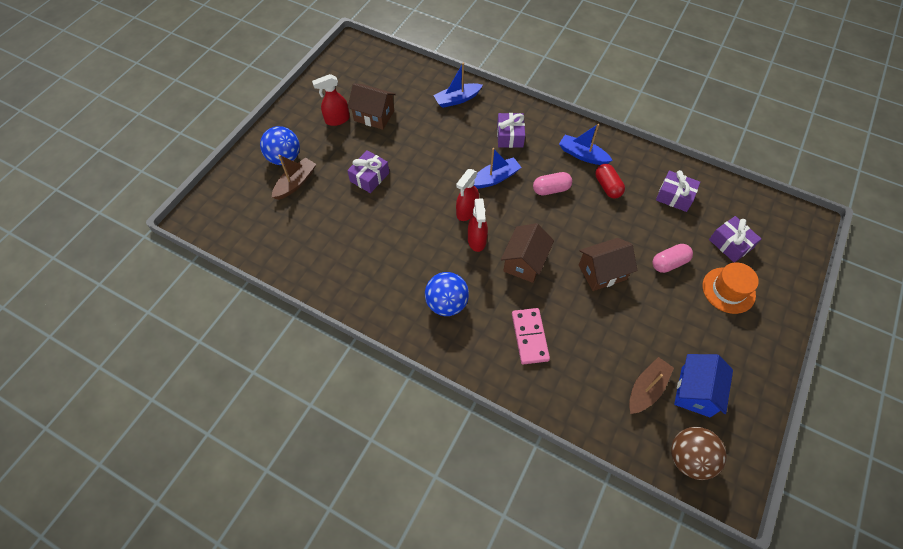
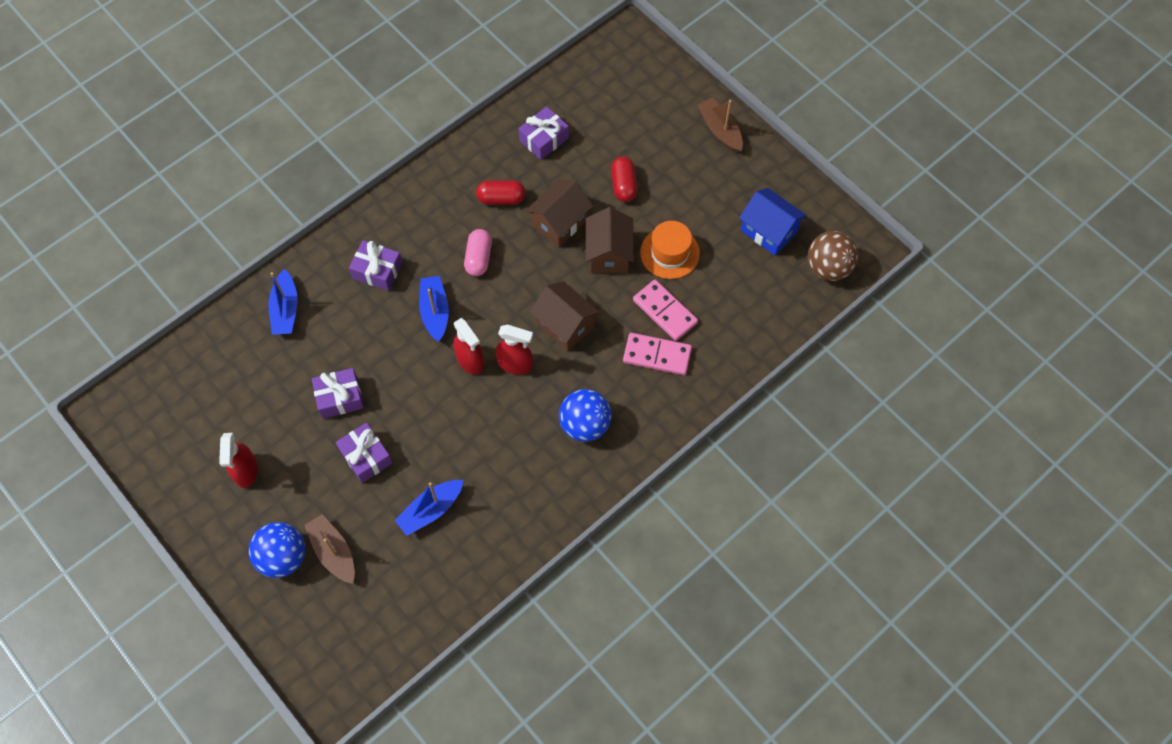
camera: 70 degrees left, 5 degrees up
brown house [348,83,396,130] -> brown house moved to [526,179,593,247]
blue boat [559,124,613,165] -> blue boat moved to [394,480,464,536]
brown boat [629,357,674,414] -> brown boat moved to [697,98,743,153]
pink capsule [652,244,693,273] -> red capsule [611,157,638,202]
orange hat [703,263,759,314] -> orange hat moved to [640,221,700,279]
purple gift [709,216,761,263] -> purple gift moved to [312,368,364,419]
none -> pink domino [633,280,698,341]

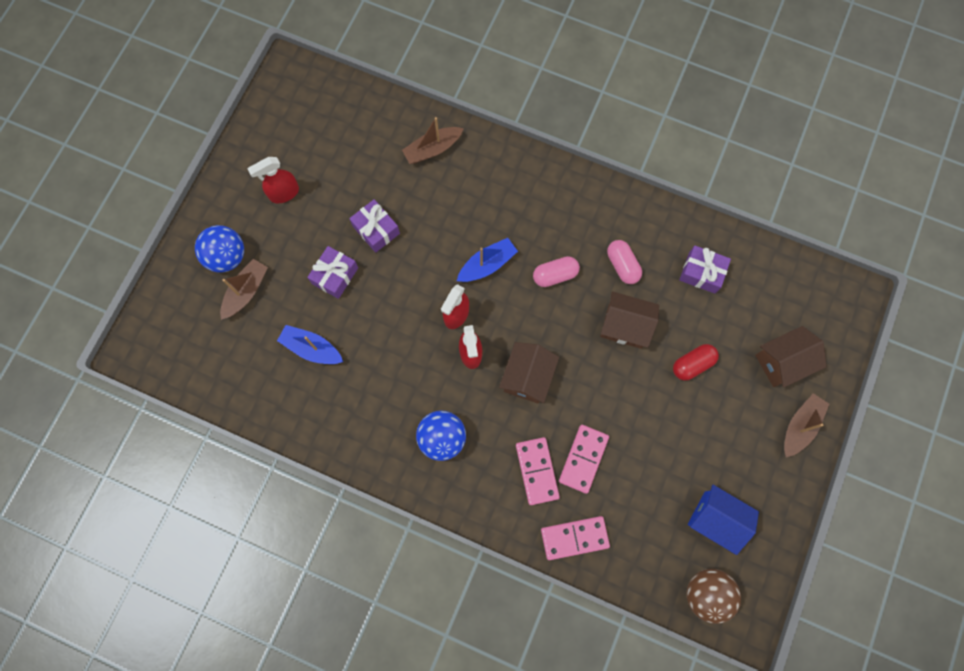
camera: 65 degrees right, 10 degrees up
blue boat [269,269,298,335] -> brown boat [402,117,464,164]
purple gift [349,240,403,291] -> none
red capsule [476,180,525,205] -> pink capsule [607,240,642,284]
brown house [586,207,634,273] -> brown house moved to [755,326,827,388]
orange hat [640,221,700,279] -> none
blue house [739,188,807,255] -> blue house turned 75 degrees counterclockwise [688,485,759,555]
none -> pink domino [541,516,610,560]

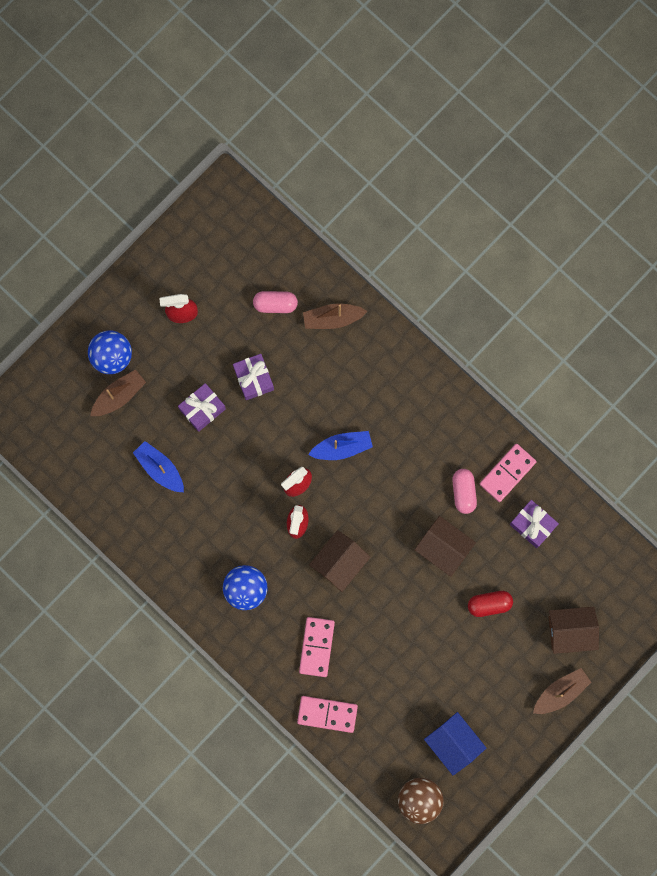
camera: 20 degrees right, 5 degrees up
pink capsule [533,256,580,287] -> pink capsule moved to [253,291,298,313]
pink domino [559,425,609,494] -> pink domino moved to [480,444,536,502]

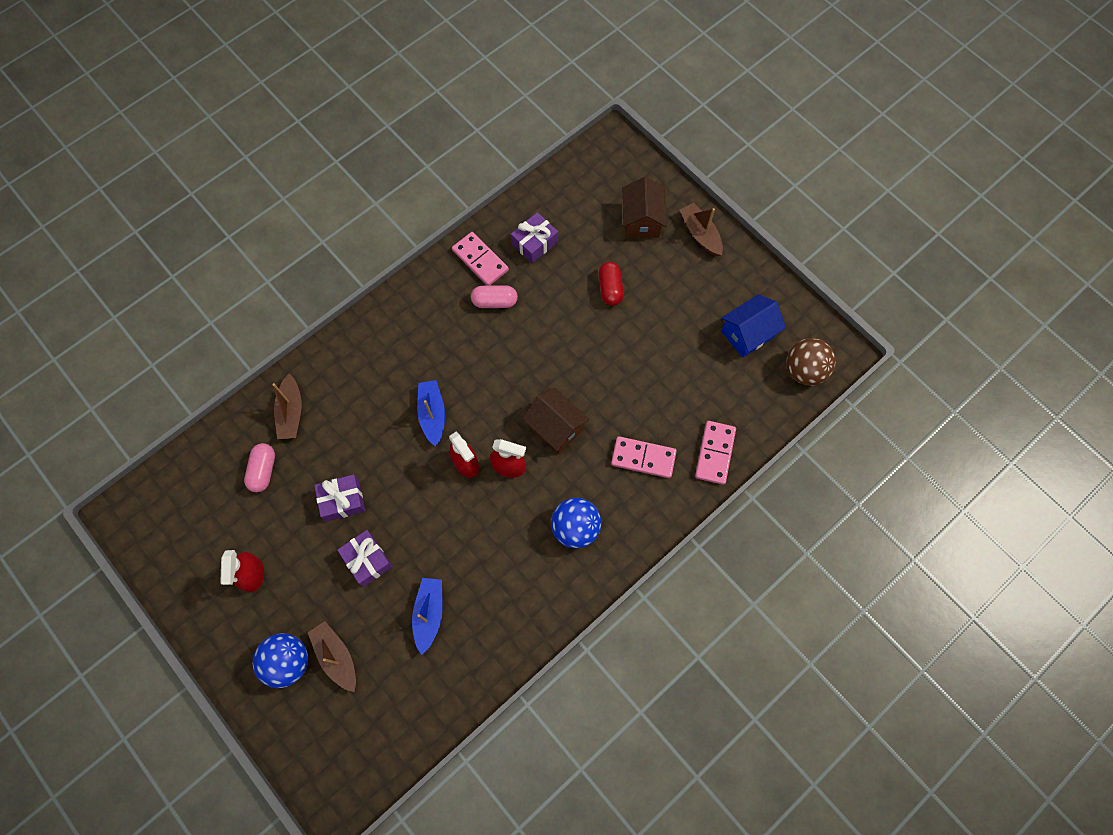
camera: 85 degrees left, 10 degrees down
blue boat [133,441,184,492] -> blue boat turned 135 degrees clockwise [412,578,443,655]
brown house [414,516,476,577] -> none

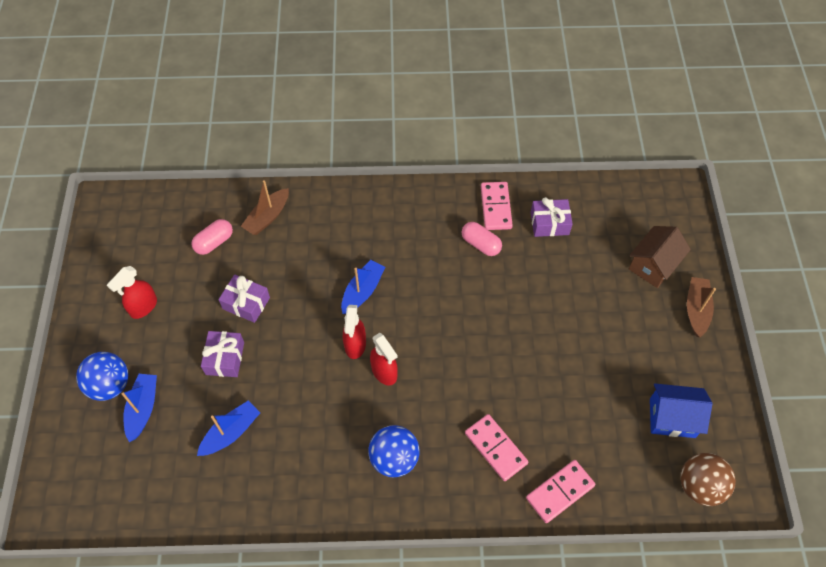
camera: 40 degrees right, 10 degrees down
brown boat [308,621,356,692] -> blue boat [122,374,157,442]
brown house [522,388,590,454] -> none
red capsule [599,262,624,306] -> none

